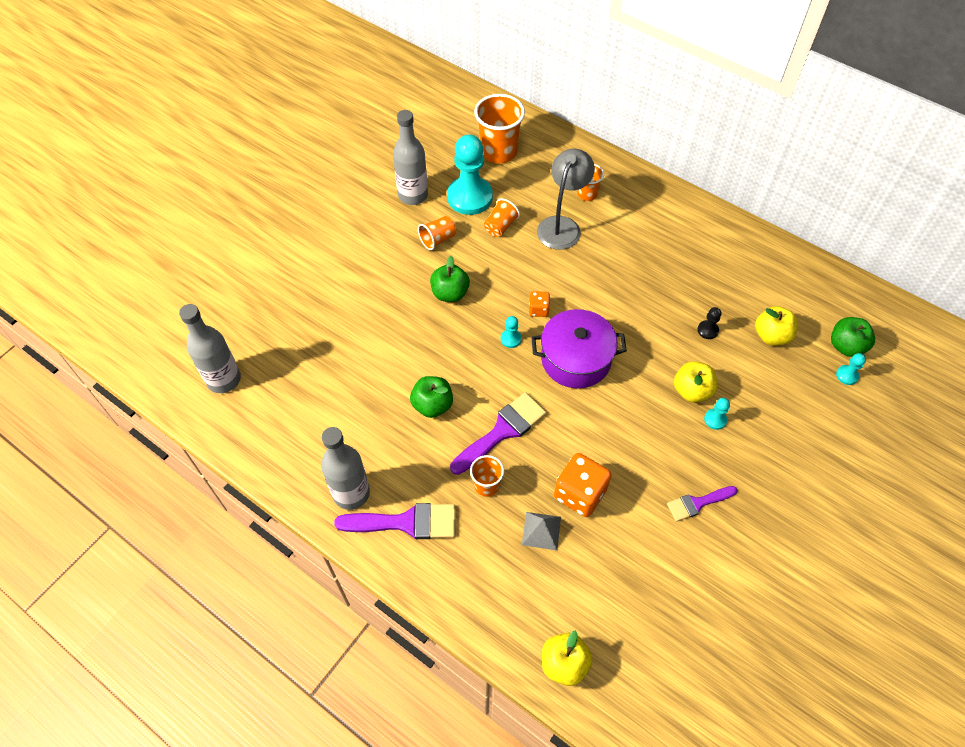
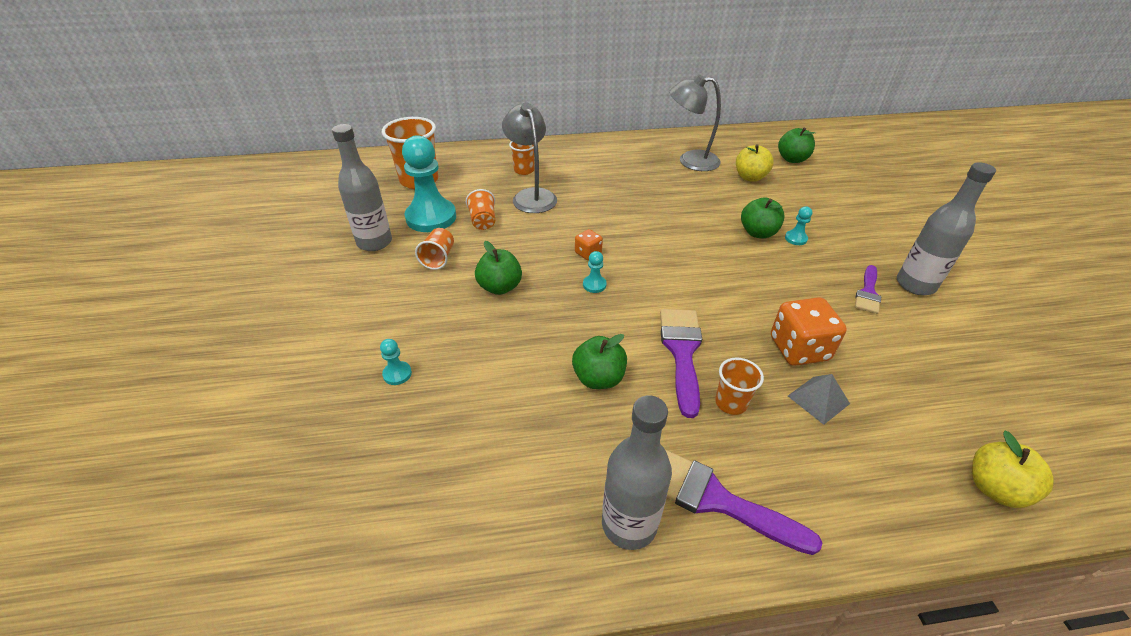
camera: 45 degrees left, 15 degrees down
grey bottle [179,304,241,393] -> grey bottle moved to [897,162,996,295]
purple brush [334,503,456,539] -> purple brush turned 105 degrees counterclockwise [665,449,823,555]
purple pot [532,309,627,389] -> none
yellow apple [674,361,717,403] -> green apple [741,198,785,238]
black pawn [697,307,721,339] -> none
turquoise pawn [836,353,866,385] -> turquoise pawn moved to [380,339,412,385]
none -> grey lamp [669,74,721,171]

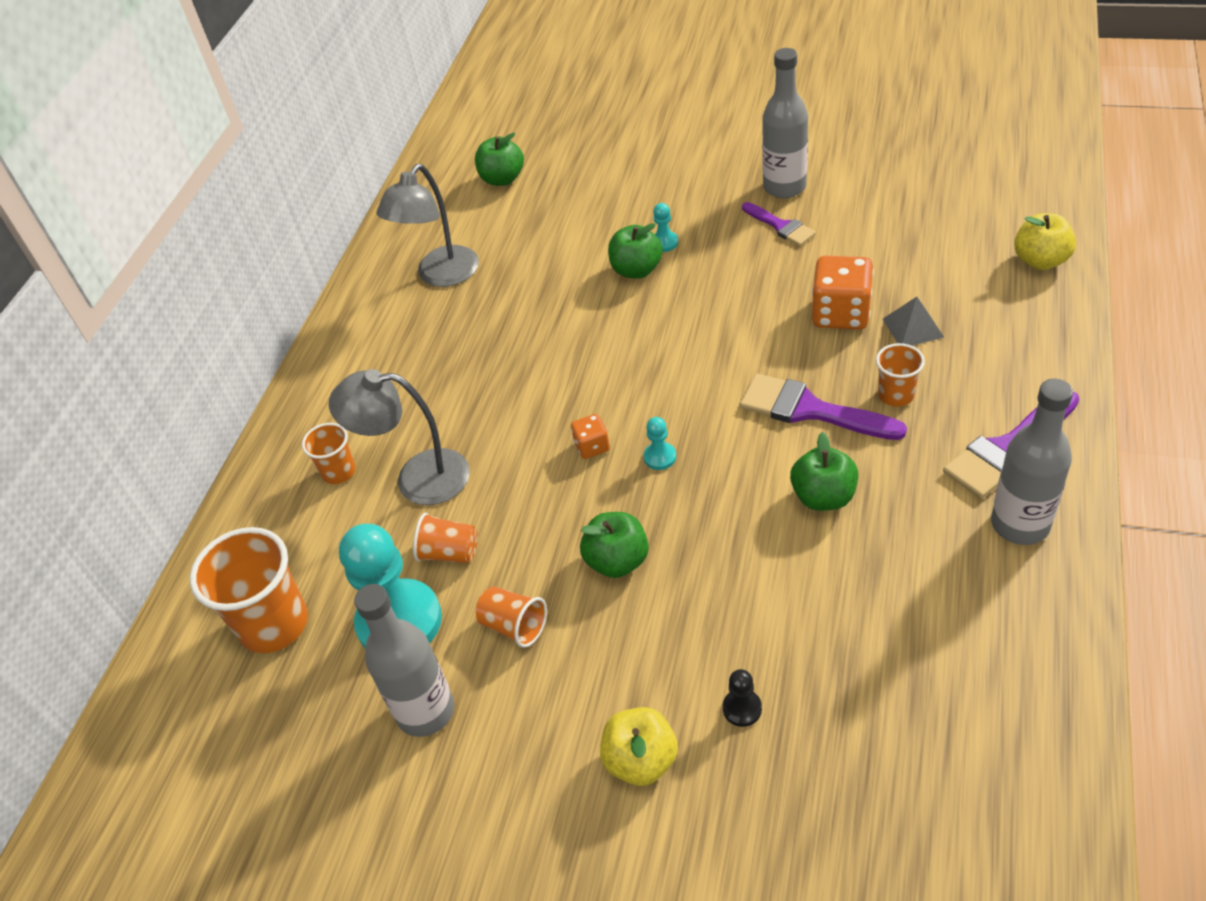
camera: 60 degrees left, 5 degrees up
turquoise pawn [380,339,412,385] -> black pawn [723,669,762,727]
yellow apple [736,144,774,182] -> yellow apple moved to [600,707,678,786]

